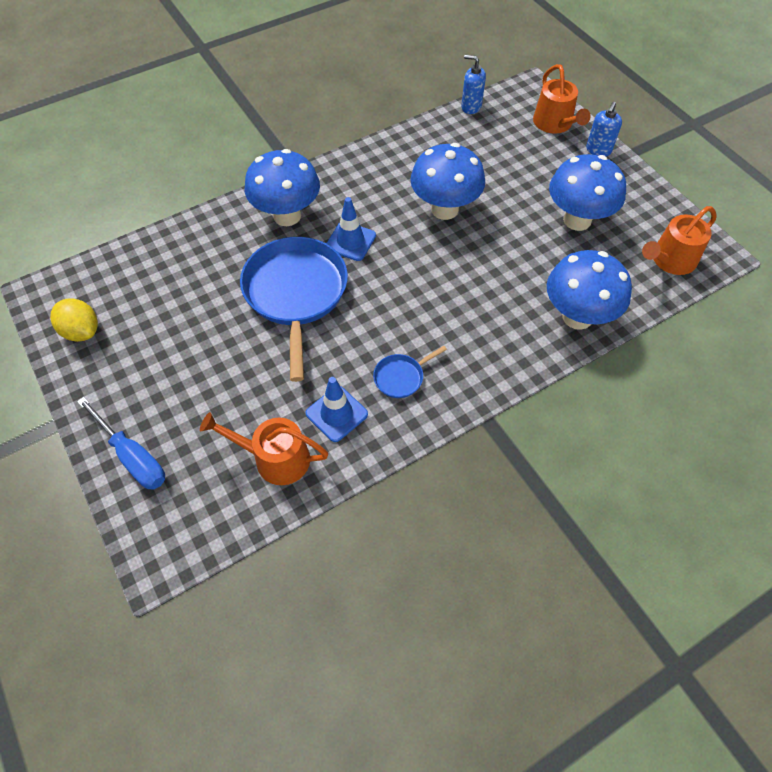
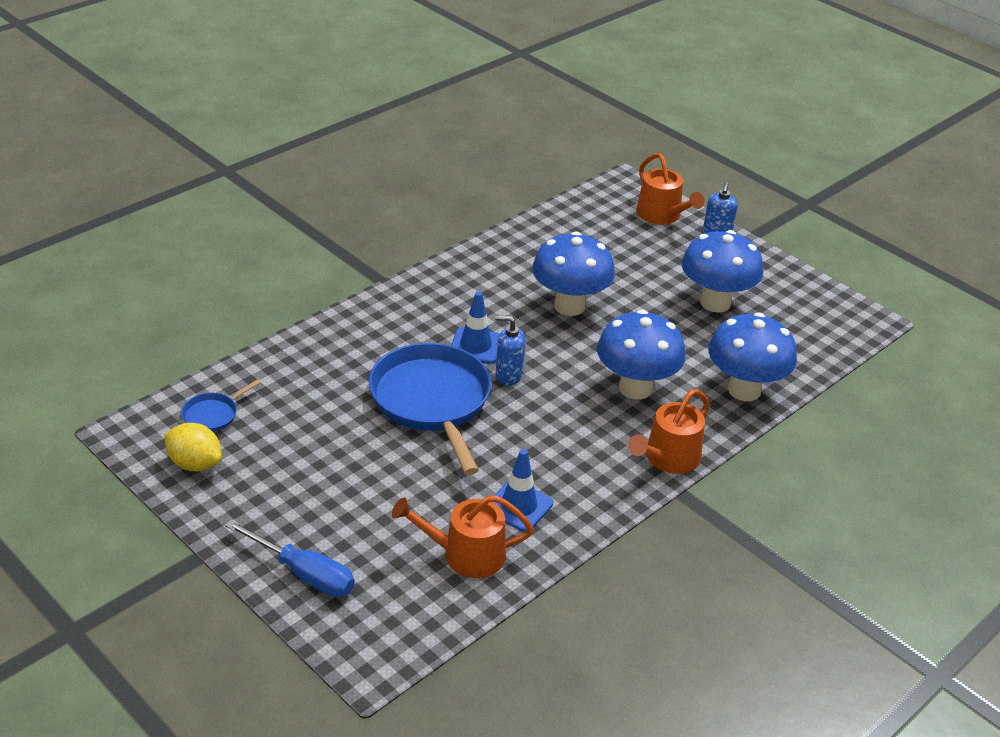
camera: 15 degrees left, 20 degrees down
blue mushroom [244,149,320,226] -> blue mushroom moved to [597,310,686,400]
blue pan [373,346,447,398] -> blue pan moved to [181,379,261,432]
blue soap dispenser [461,55,486,114] -> blue soap dispenser moved to [495,316,526,386]
orange watering can [642,206,717,275] -> orange watering can moved to [628,389,709,474]

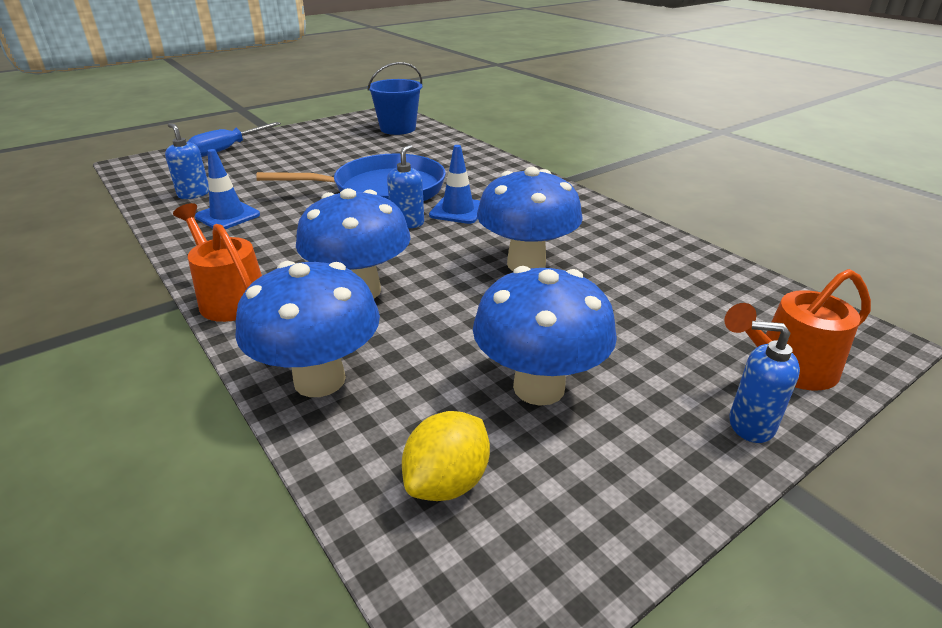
camera: 100 degrees right, 5 degrees down
yellow lemon [164,423,222,471] -> yellow lemon moved to [402,411,490,501]
blue pan [181,379,261,432] -> blue bucket [367,62,422,135]
orange watering can [392,495,533,578] -> blue soap dispenser [165,123,209,199]

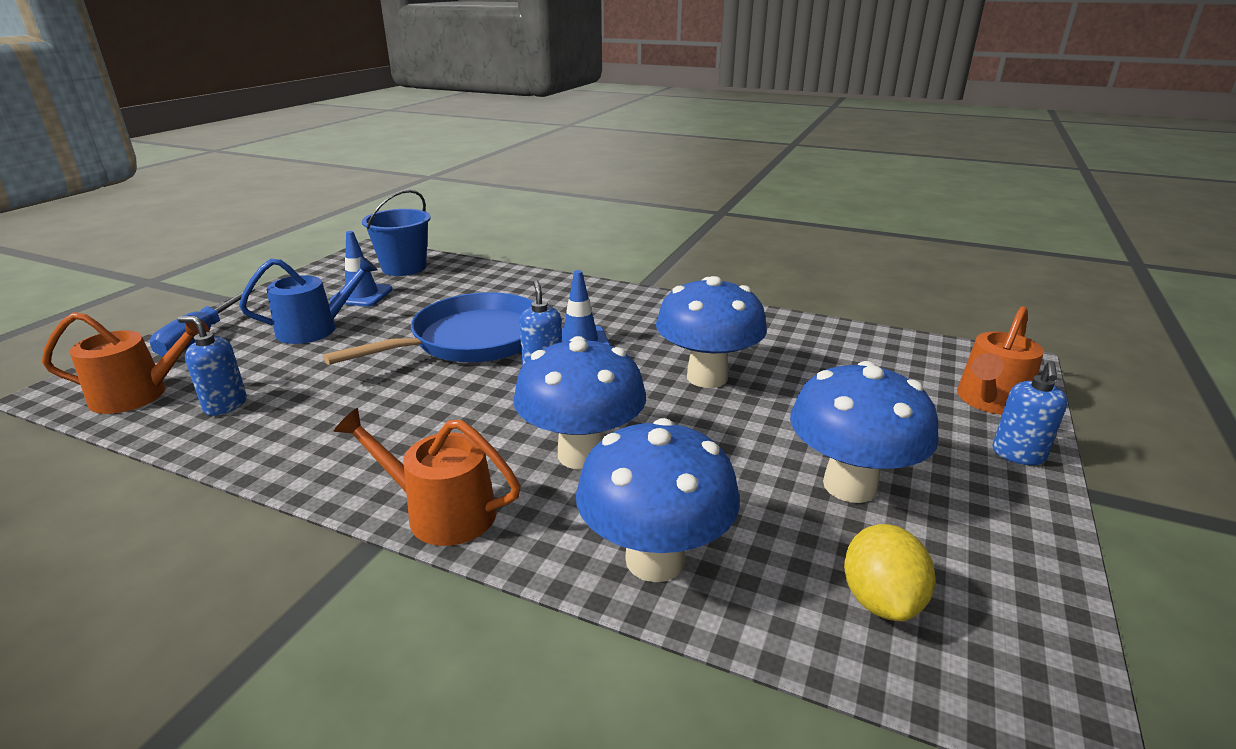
camera: 30 degrees left, 5 degrees down
blue traffic cone [195,149,260,229] -> blue traffic cone moved to [330,231,393,306]
blue soap dispenser [729,321,800,443] -> blue soap dispenser turned 60 degrees counterclockwise [992,361,1067,465]
none -> orange watering can [42,312,209,414]
none -> blue watering can [239,256,378,344]

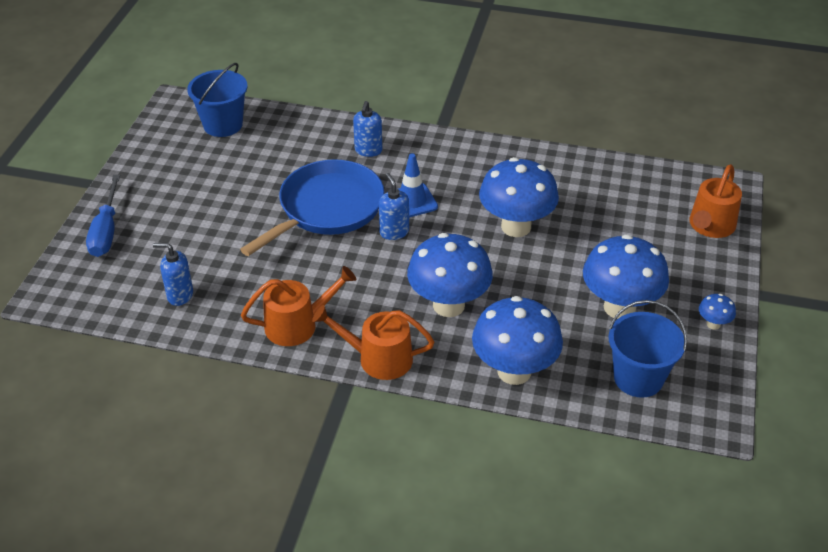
camera: 10 degrees left, 15 degrees up
orange watering can [42,312,209,414] -> orange watering can moved to [241,266,356,346]
blue watering can [239,256,378,344] -> none
blue traffic cone [330,231,393,306] -> none
yellow lemon [844,524,936,621] -> blue bucket [609,300,687,398]
blue soap dispenser [992,361,1067,465] -> blue soap dispenser moved to [353,101,382,157]
none -> blue mushroom [699,294,736,330]

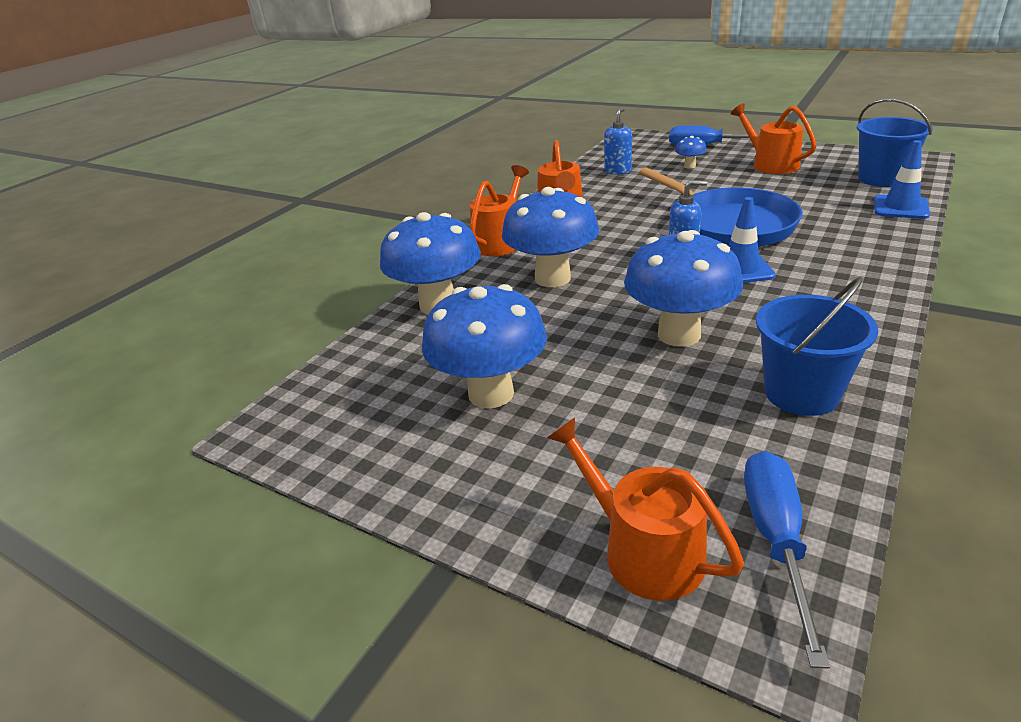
camera: 110 degrees right, 10 degrees down
blue soap dispenser [353,101,382,157] -> none
blue bucket [609,300,687,398] -> blue bucket moved to [756,277,878,416]
blue mushroom [699,294,736,330] -> blue mushroom moved to [675,136,707,169]
none -> orange watering can [731,103,817,174]
none -> blue screwdriver [744,451,830,669]
none -> blue traffic cone [874,140,930,219]

